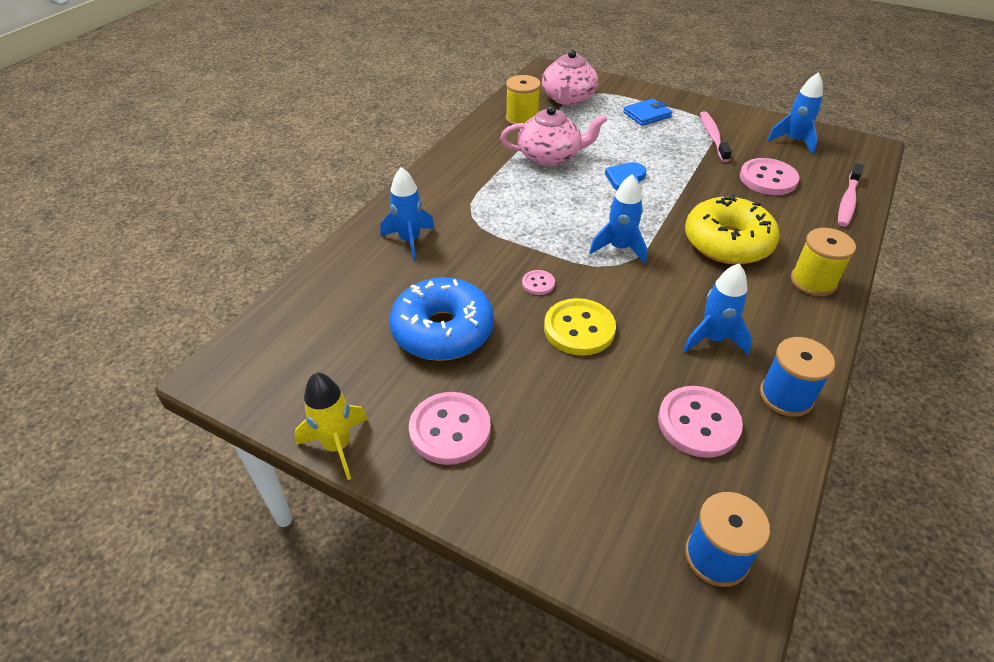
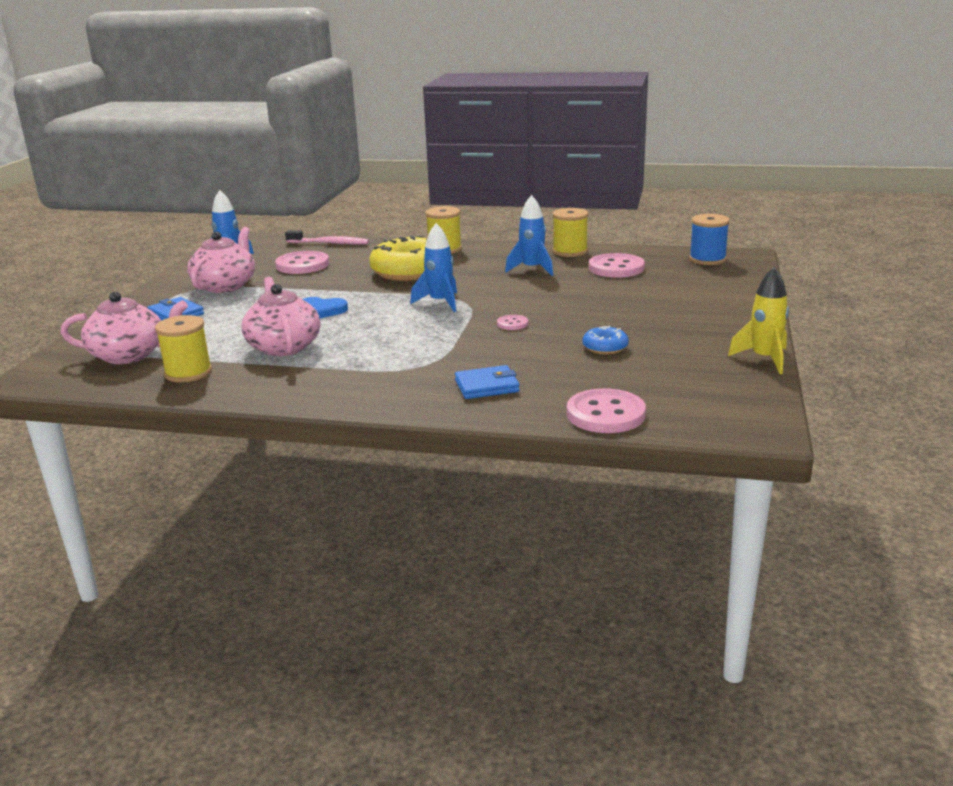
camera: 105 degrees left, 20 degrees down
blue rocket [380,167,435,261] -> blue wallet [455,365,520,399]
blue donut [390,277,494,361] -> blue donut [583,326,629,354], size x0.47
pink button [409,392,491,465] -> pink button moved to [567,388,646,433]
yellow button [544,298,616,356] -> none
pink toothbrush [700,111,732,162] -> pink teapot [188,227,255,293]
blue spool [760,337,835,417] -> yellow spool [553,208,588,257]

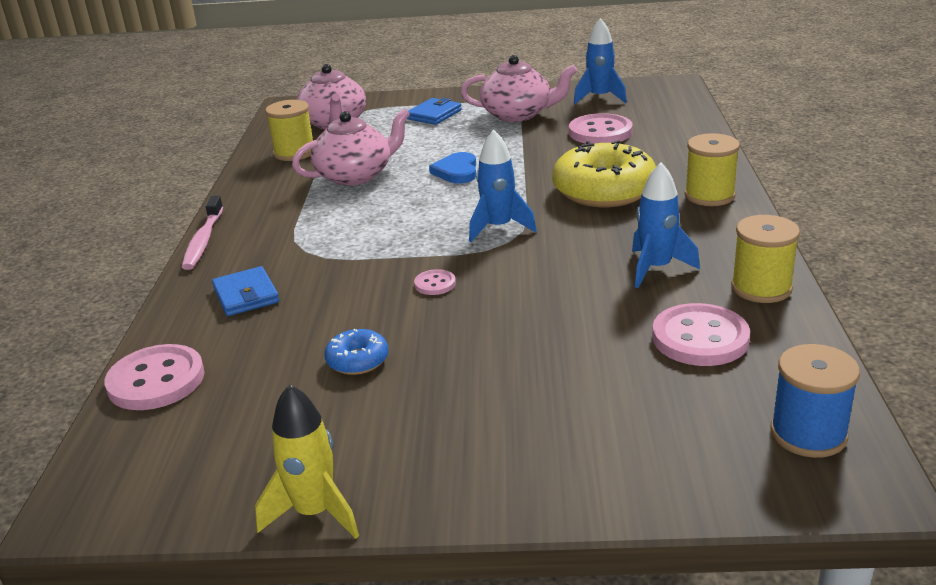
camera: 80 degrees right, 5 degrees up
pink toothbrush [285,230,369,244] -> pink toothbrush moved to [182,196,223,270]

